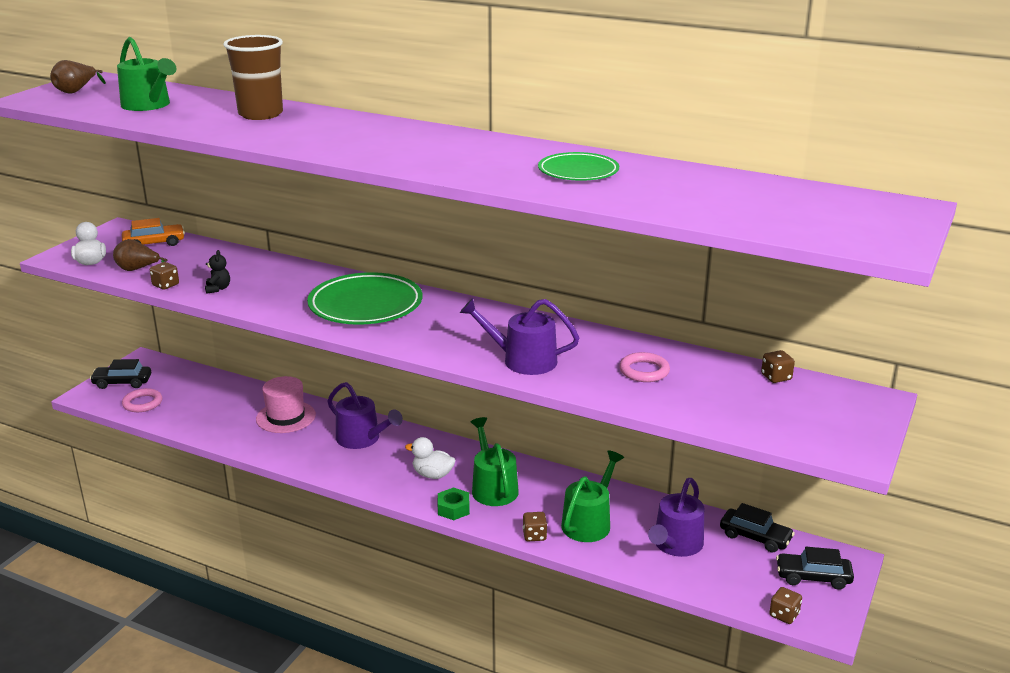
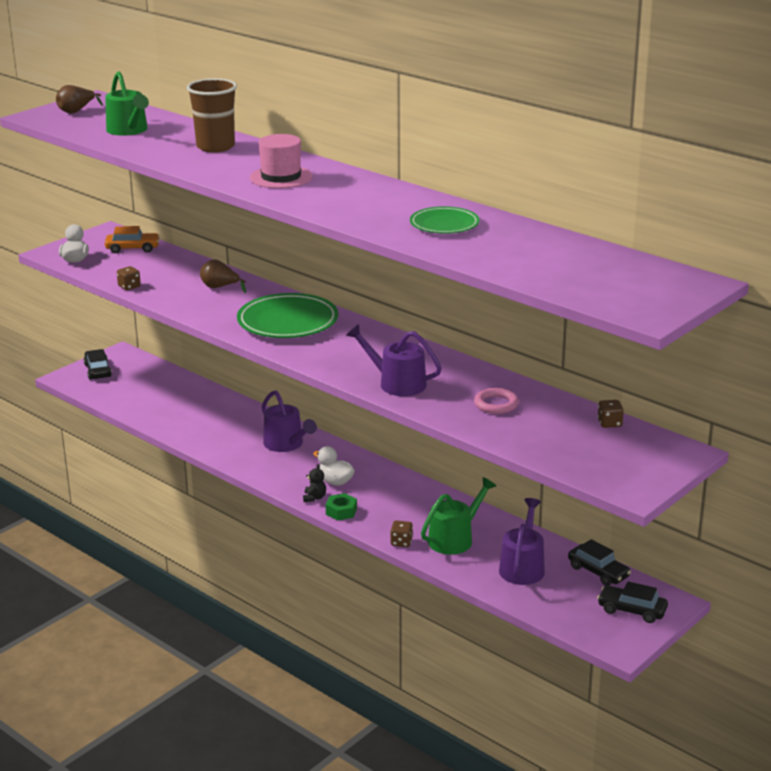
camera: 15 degrees right, 0 degrees up
black car [90,359,151,389] -> black car turned 60 degrees clockwise [84,349,112,380]
brown pear [113,239,168,271] -> brown pear moved to [200,259,246,293]
pink ring [122,388,162,412] -> none
black teddy bear [205,250,230,294] -> black teddy bear moved to [303,464,326,502]
pink hat [256,376,316,433] -> pink hat moved to [250,134,313,188]
green watering can [471,417,519,506] -> none
purple watering can [648,478,704,557] -> purple watering can turned 150 degrees clockwise [499,498,545,585]
brown dice [769,587,802,624] -> none

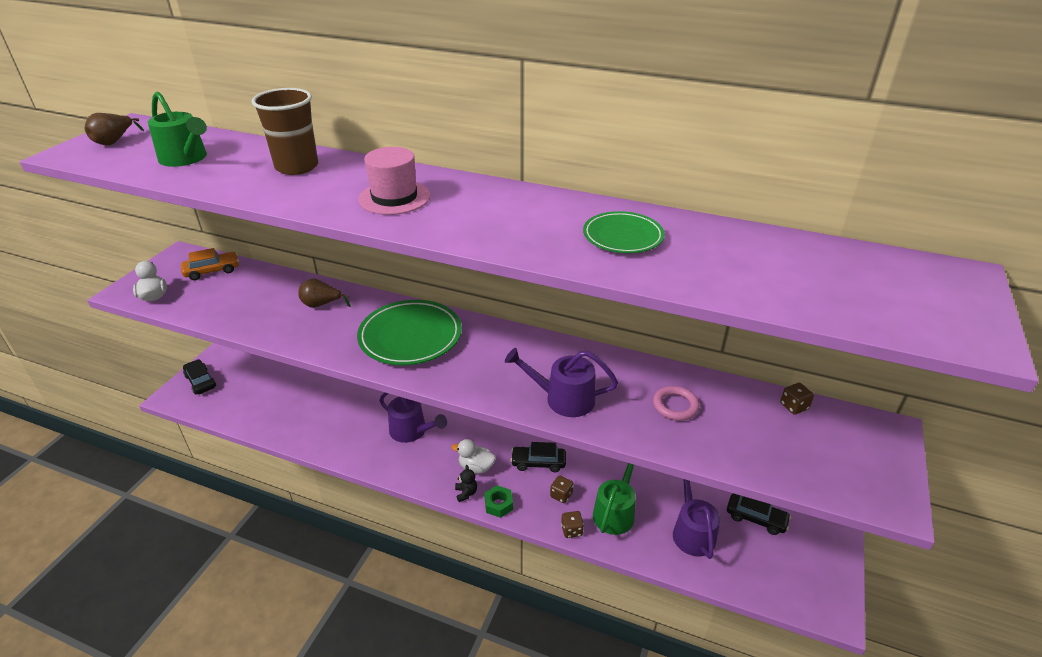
camera: 20 degrees left, 10 degrees up
brown dice [117,266,141,290] -> brown dice moved to [550,475,574,503]
black car [597,581,668,623] -> black car moved to [511,442,566,472]

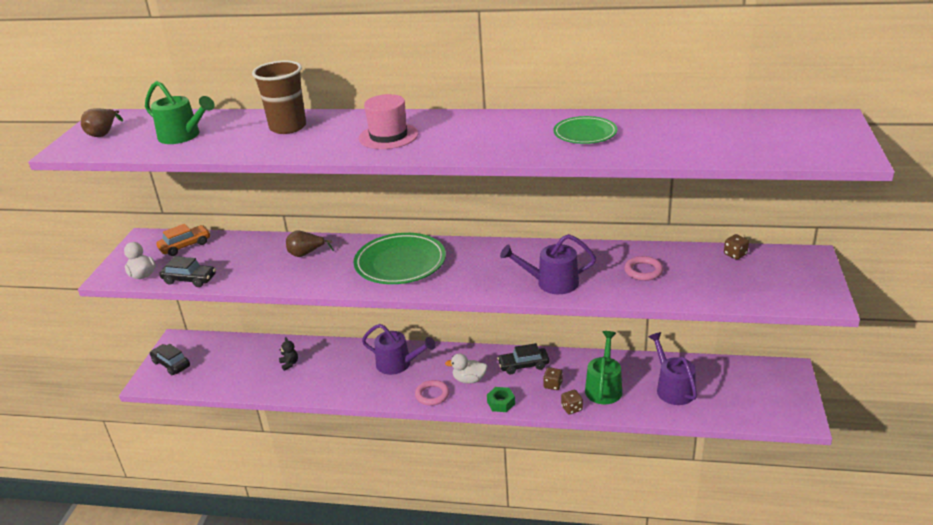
camera: 10 degrees left, 5 degrees down
black teddy bear [455,465,477,502] -> black teddy bear moved to [279,337,298,371]
black car [727,493,791,535] -> black car moved to [159,256,216,287]
none -> pink ring [415,380,449,406]

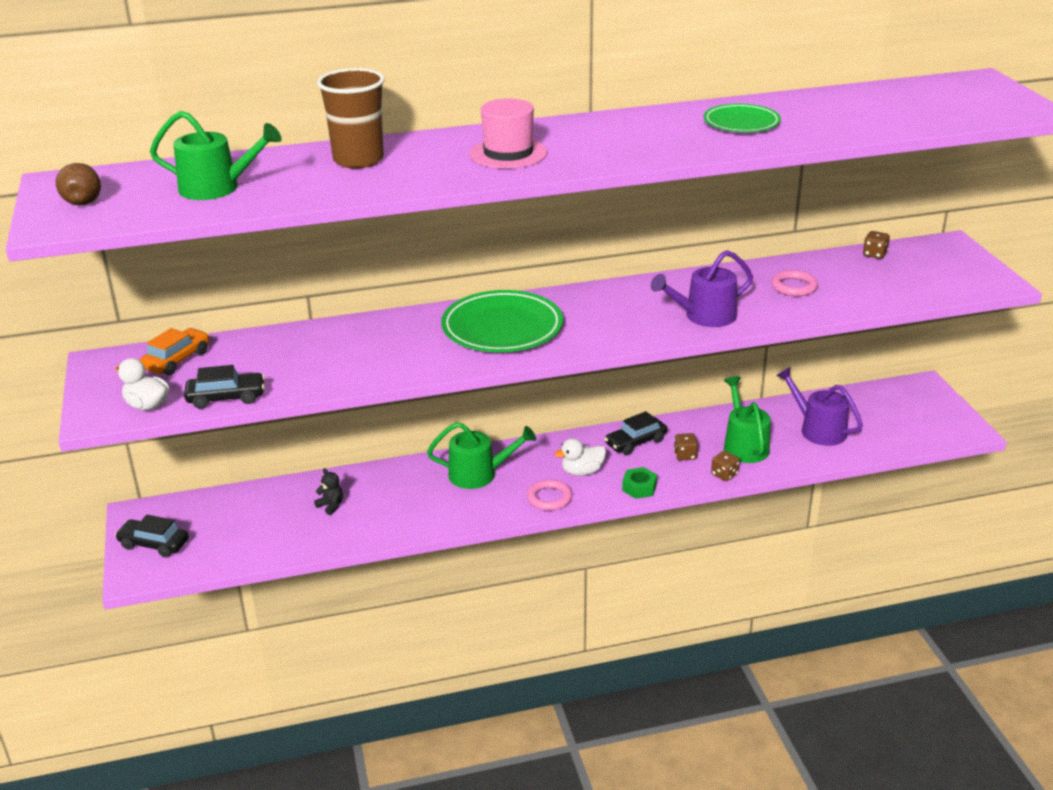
camera: 25 degrees left, 0 degrees up
brown pear [286,230,334,257] -> none
purple watering can [362,324,436,375] -> green watering can [427,422,536,489]

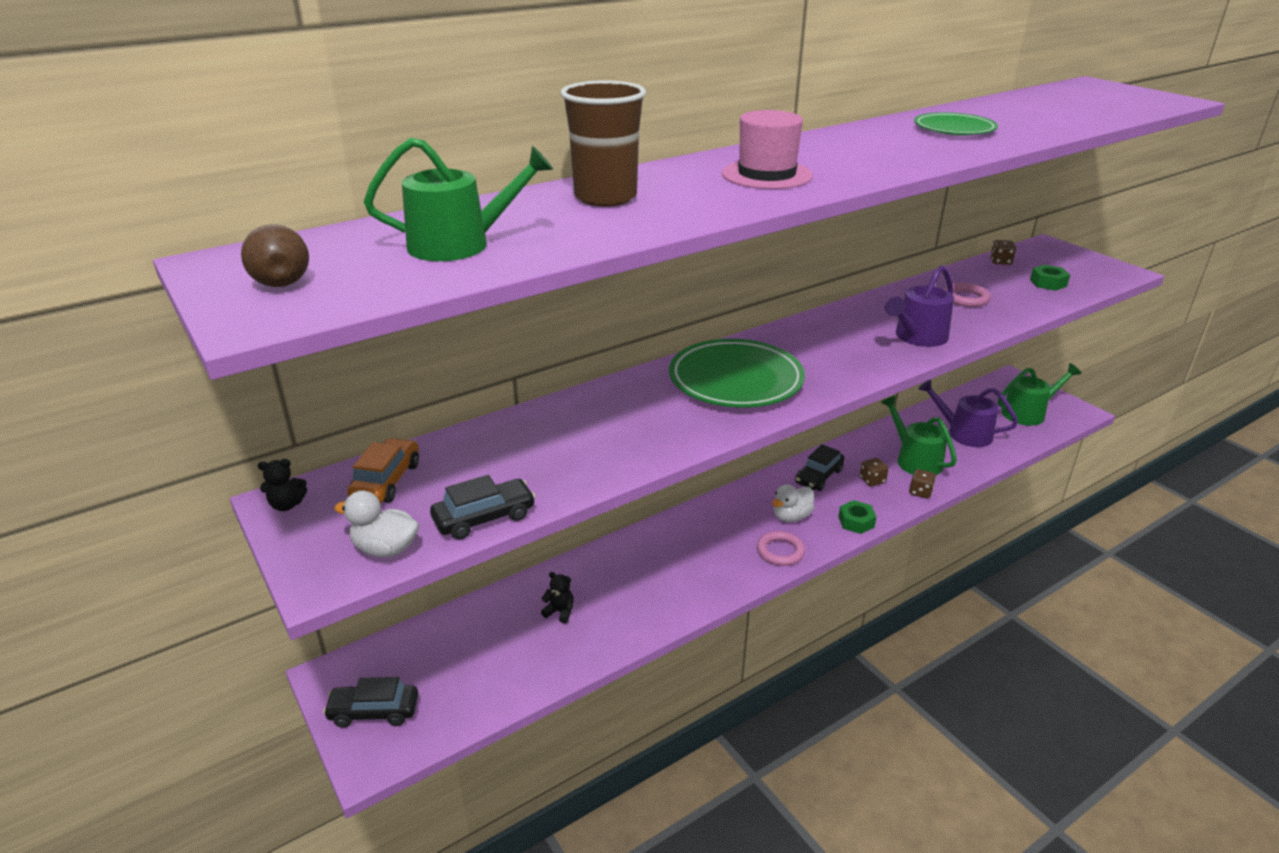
camera: 20 degrees left, 0 degrees up
green watering can [427,422,536,489] -> green watering can moved to [998,363,1081,426]
none -> black teddy bear [258,459,307,511]
none -> green nut [1030,265,1070,291]

